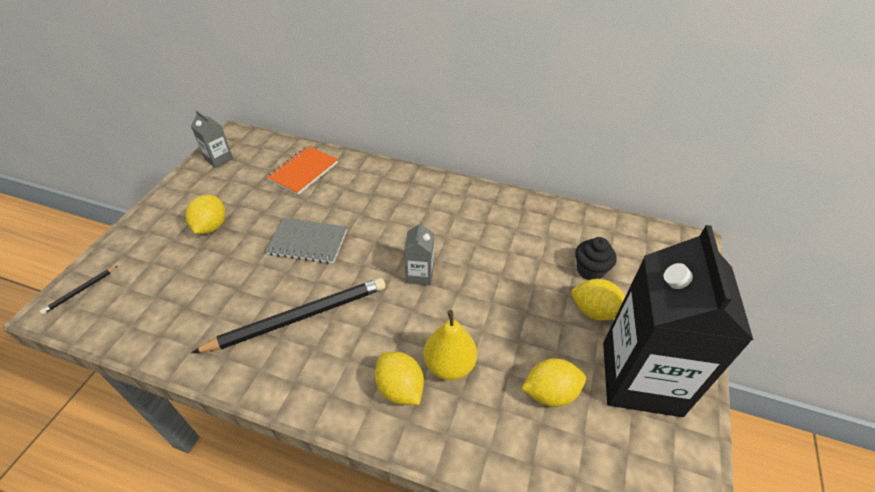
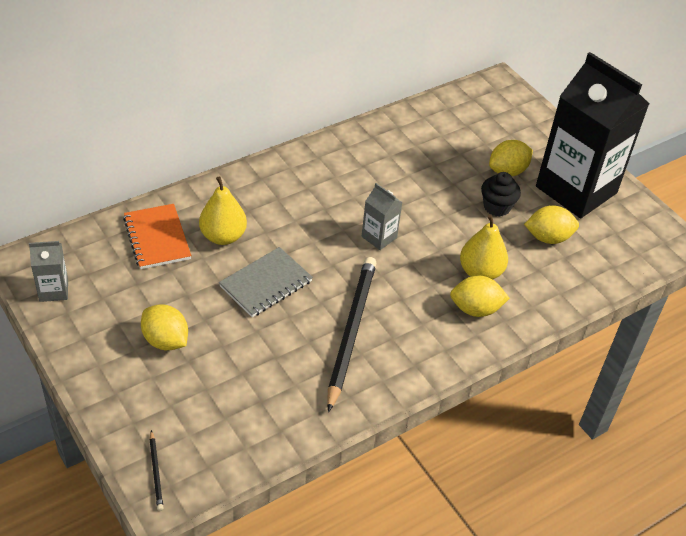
camera: 55 degrees left, 0 degrees up
yellow lemon [521,358,586,407] -> yellow lemon turned 60 degrees clockwise [524,205,579,244]
black cupcake [575,237,617,280] -> black cupcake moved to [481,172,521,217]
none -> yellow pear [199,176,247,245]

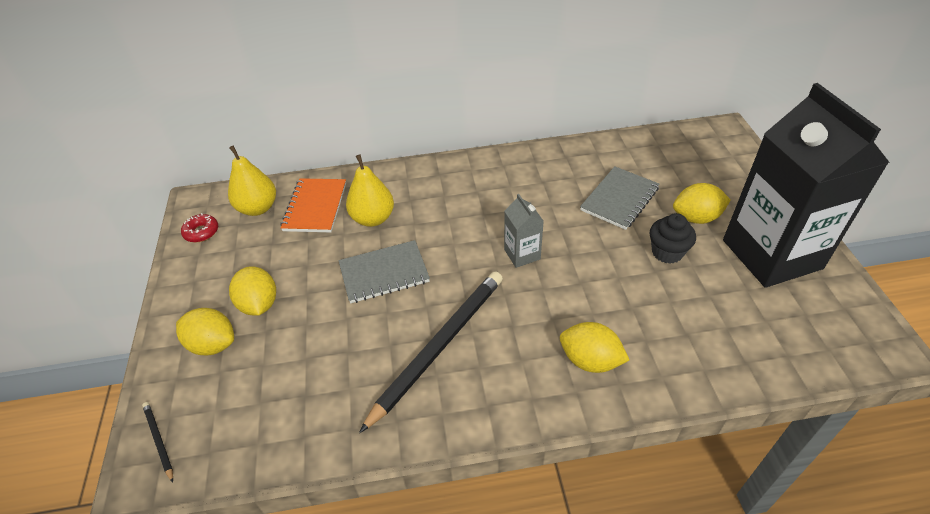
camera: 30 degrees right, 0 degrees up
grey carton [29,241,68,302] -> red donut [181,213,218,242]
black pencil [149,430,163,511] -> black pencil turned 135 degrees clockwise [142,402,173,482]
yellow pear [460,214,508,279] -> yellow pear moved to [228,145,276,216]
yellow lemon [524,205,579,244] -> yellow lemon moved to [176,308,234,355]
none -> grey notebook [580,166,659,230]

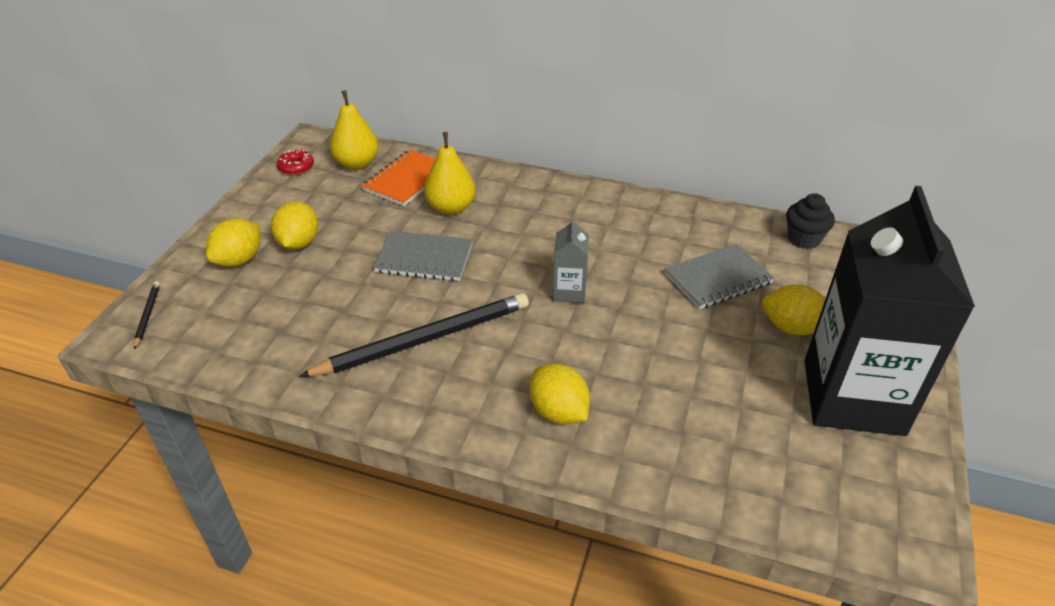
camera: 25 degrees right, 5 degrees down
yellow lemon [176,308,234,355] -> yellow lemon turned 75 degrees clockwise [206,218,261,267]
black cupcake [650,213,696,264] -> black cupcake moved to [786,193,835,249]

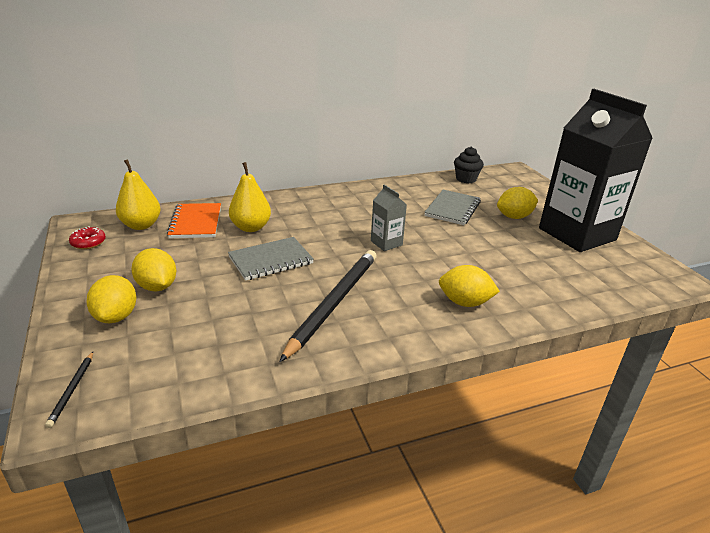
camera: 40 degrees left, 10 degrees down
black pencil [134,281,160,350] -> black pencil turned 135 degrees counterclockwise [45,352,93,428]

